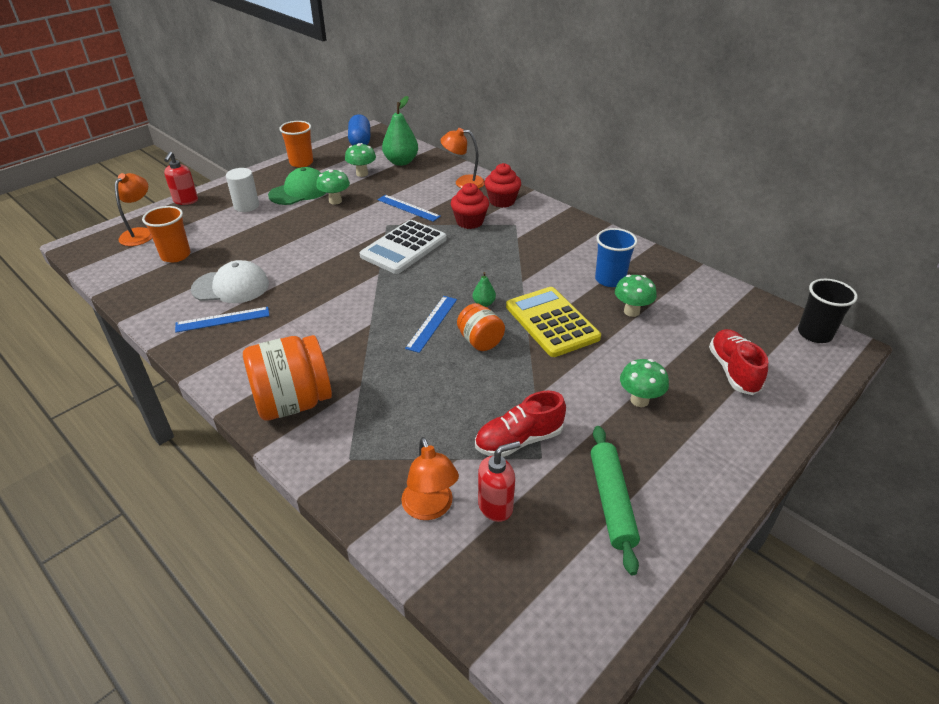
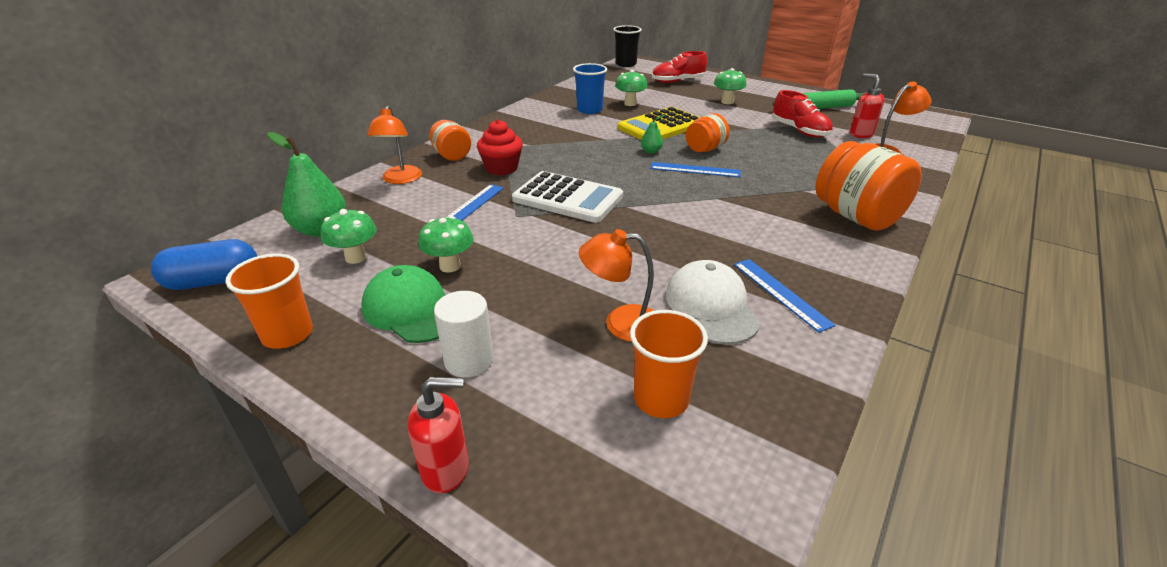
camera: 100 degrees left, 5 degrees down
orange lamp [115,173,152,246] -> orange lamp moved to [579,229,654,342]
red cupcake [484,163,521,208] -> orange jar [429,120,471,161]

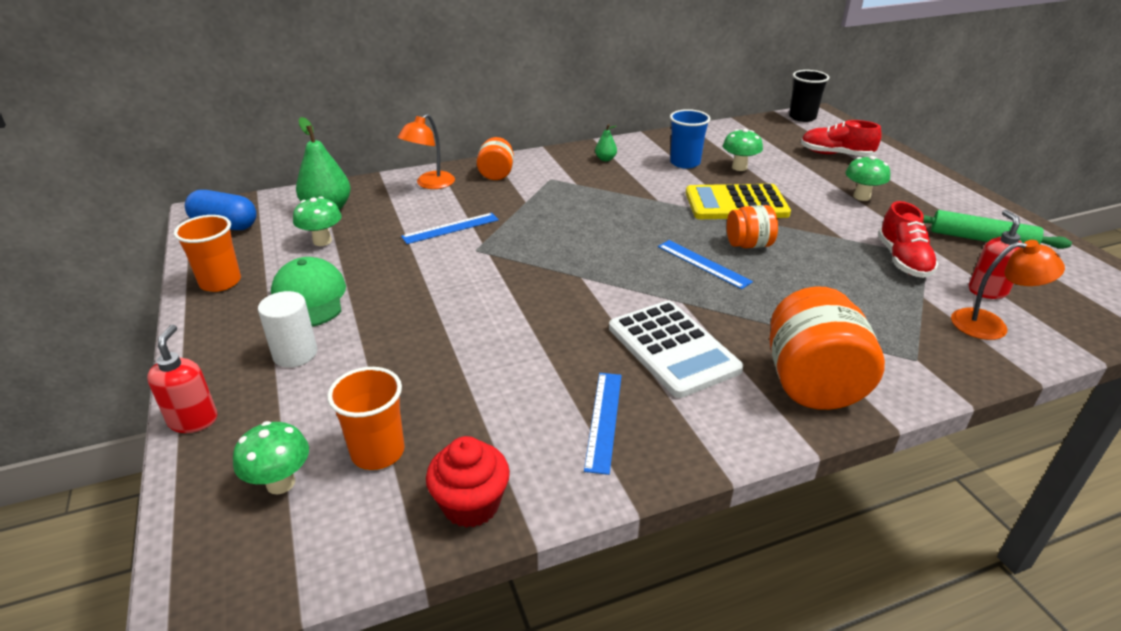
camera: 35 degrees right, 0 degrees up
red soap dispenser [408,377,469,493] -> red soap dispenser turned 120 degrees counterclockwise [147,324,218,433]
green mushroom [418,216,473,273] -> green mushroom moved to [233,421,309,494]
red cupcake [477,120,523,175] -> red cupcake moved to [426,436,510,528]
white calculator [512,171,623,223] -> white calculator moved to [609,301,743,398]
orange lamp [579,229,654,342] -> none
green pear [641,115,665,154] -> green pear moved to [595,124,617,161]
white cap [666,260,761,345] -> none

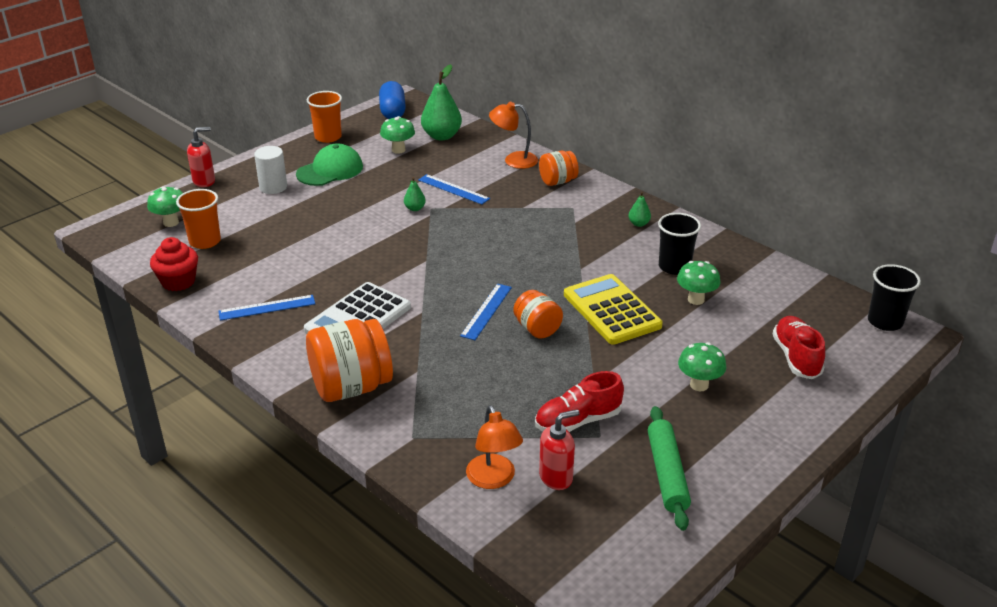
camera: 65 degrees right, 0 degrees up
blue cup [670,109,711,169] -> black cup [658,213,701,275]
none -> green pear [404,177,426,211]

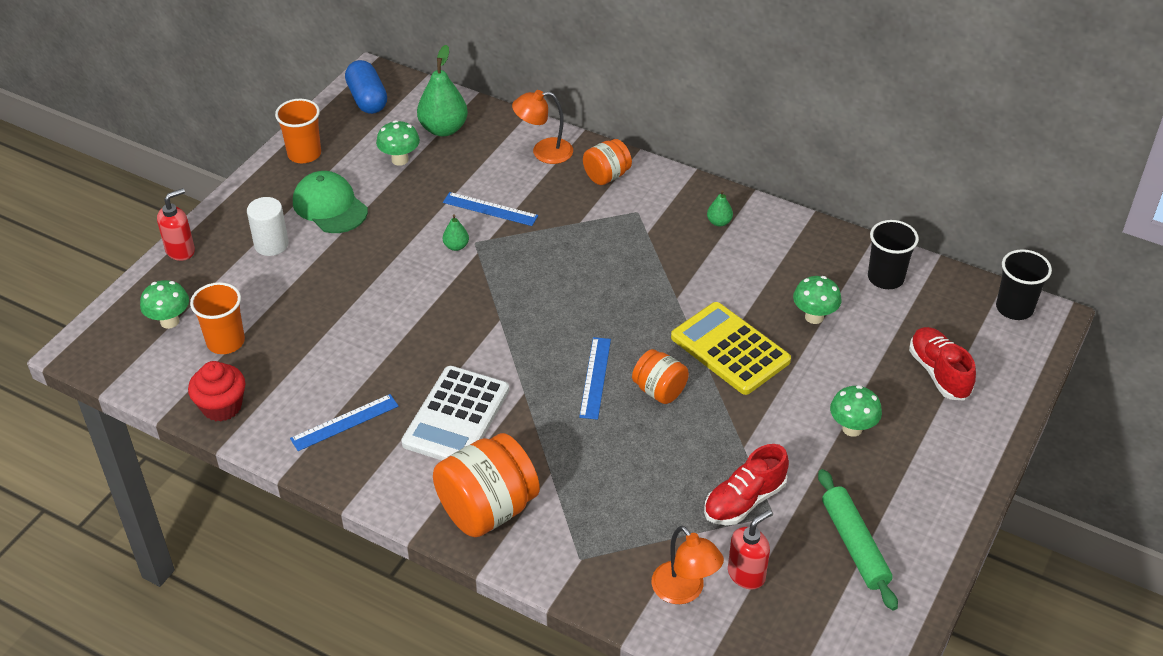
camera: 15 degrees left, 10 degrees up
green cap [296,143,363,186] -> green cap turned 75 degrees counterclockwise [293,171,368,233]
black cup [658,213,701,275] -> black cup moved to [868,220,919,289]

